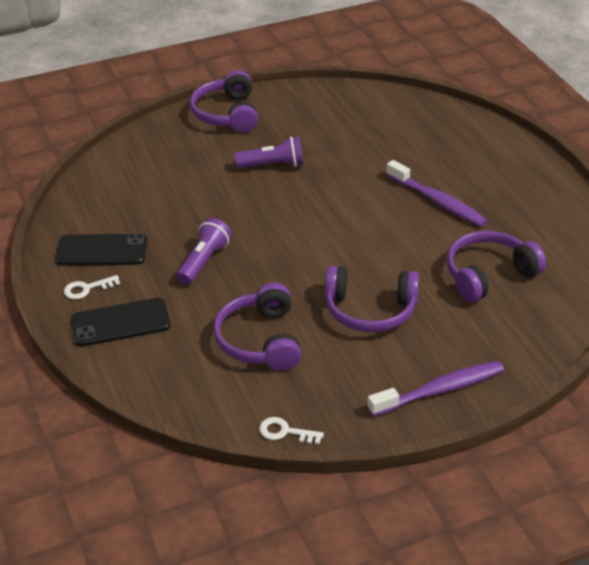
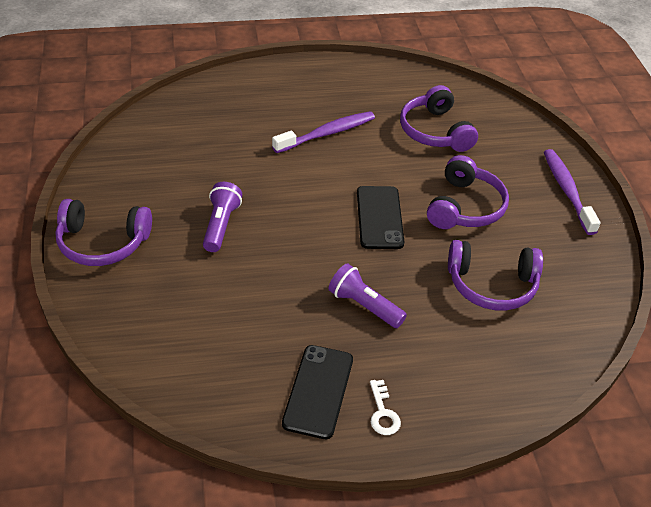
camera: 80 degrees left, 5 degrees up
black phone [71,298,171,347] -> black phone moved to [357,186,404,249]
white key [259,417,324,444] -> none

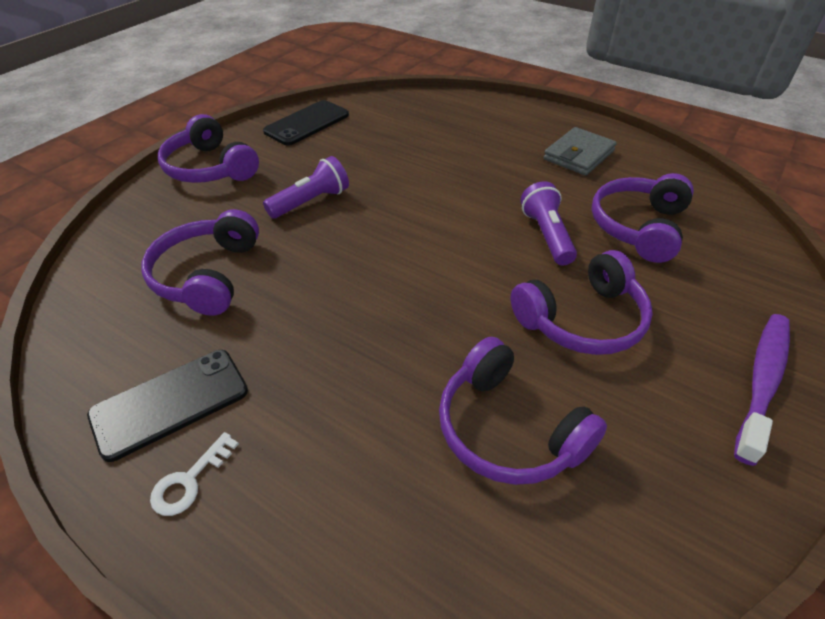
camera: 45 degrees right, 0 degrees up
purple toothbrush [272,111,375,153] -> none
purple flashlight [328,263,407,328] -> purple flashlight moved to [521,181,577,265]
black phone [357,186,404,249] -> black phone moved to [263,100,349,146]
none -> purple headphones [141,209,259,316]
none -> grey wallet [543,127,617,176]

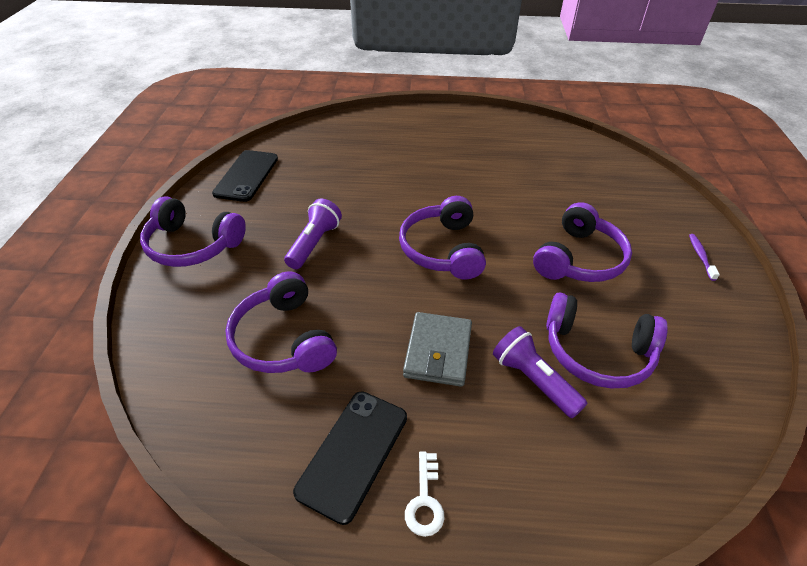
camera: 30 degrees left, 0 degrees up
purple flashlight [521,181,577,265] -> purple flashlight moved to [493,326,587,418]
grey wallet [543,127,617,176] -> grey wallet moved to [403,312,472,387]
purple headphones [591,173,694,263] -> purple headphones moved to [399,196,486,280]
purple toothbrush [734,314,790,466] -> purple toothbrush [689,234,720,281], size x0.48

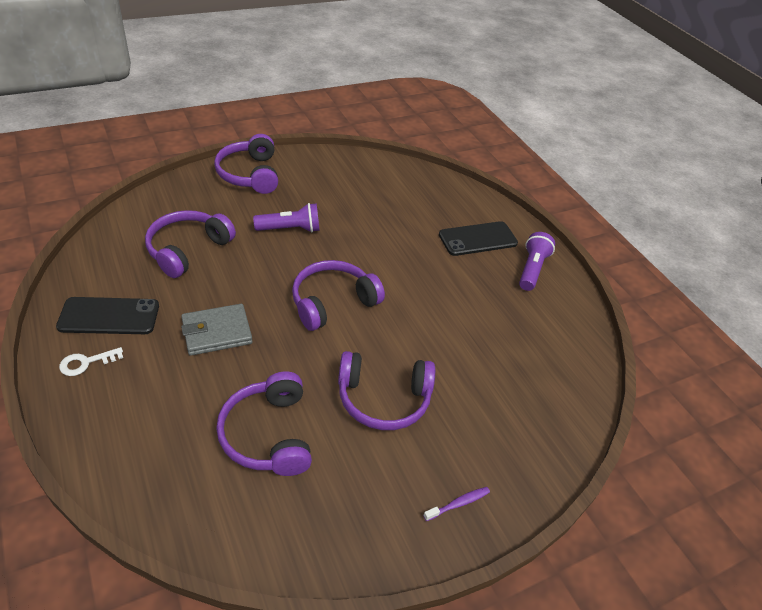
camera: 55 degrees right, 0 degrees up
black phone [212,150,278,202] -> black phone moved to [439,221,518,256]
purple flashlight [493,326,587,418] -> purple flashlight moved to [519,232,555,291]

